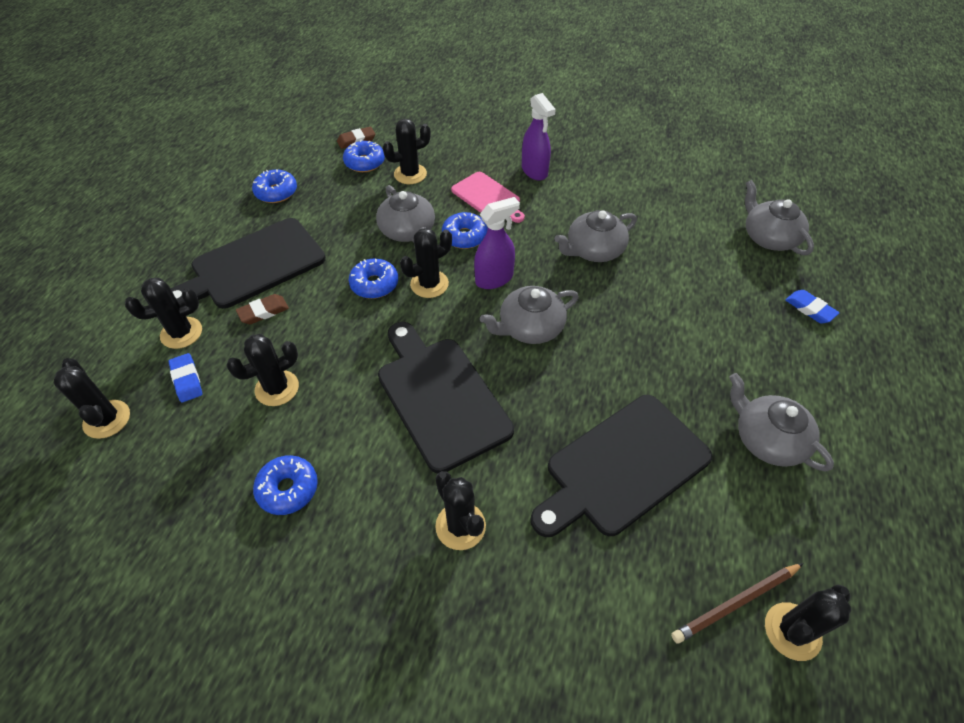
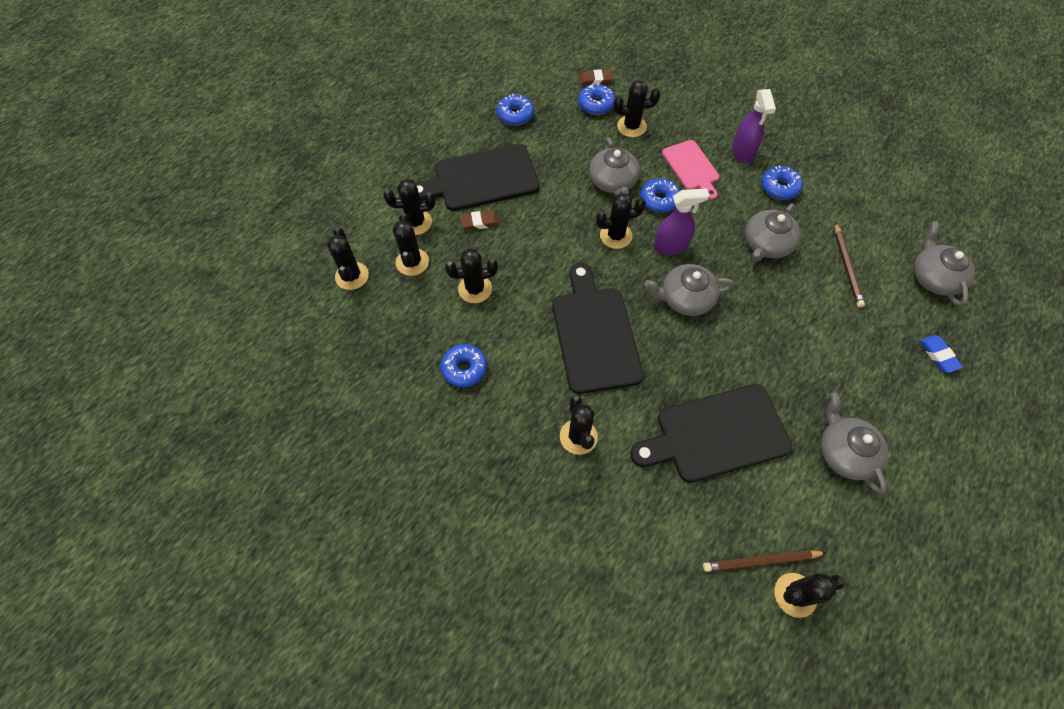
camera: 20 degrees right, 10 degrees up
blue eraser [169,353,202,402] -> black cactus [393,213,429,276]
blue donut [349,258,398,299] -> blue donut moved to [761,165,803,200]
grey teapot [554,210,637,262] -> grey teapot turned 45 degrees counterclockwise [745,203,801,262]
none -> brown pencil [835,222,865,308]

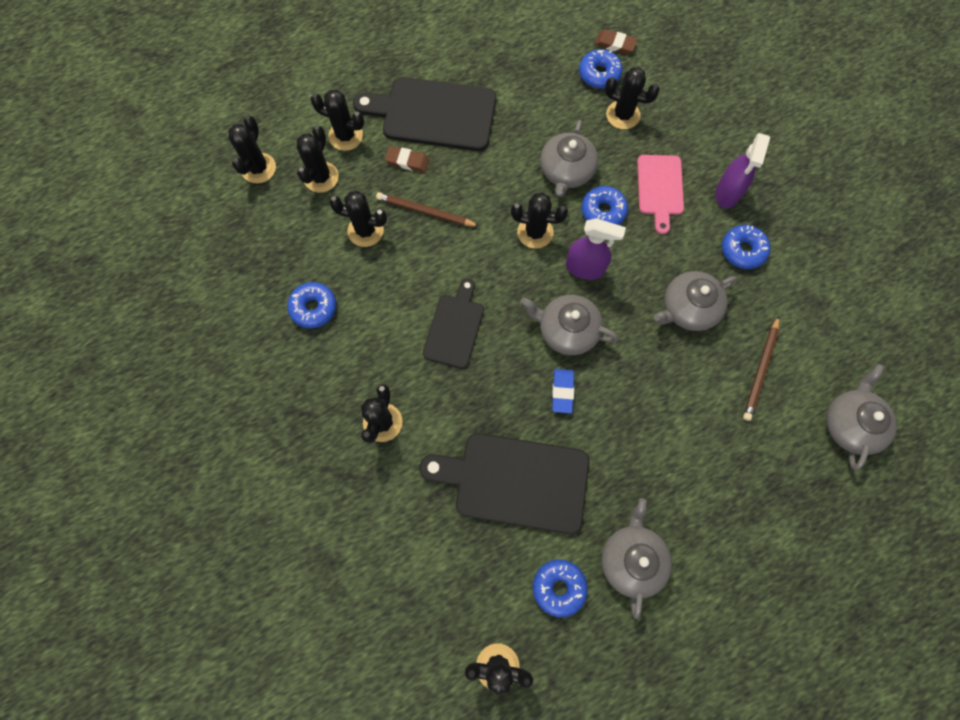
camera: 25 degrees right, 10 degrees up
blue donut [497,94,534,126] -> blue donut moved to [533,560,588,617]
black cutting board [552,263,643,394] -> black cutting board [423,278,484,369], size x0.60
brown pencil [703,550,827,572] -> brown pencil moved to [376,192,479,227]
blue eraser [919,335,963,373] -> blue eraser moved to [552,369,574,413]

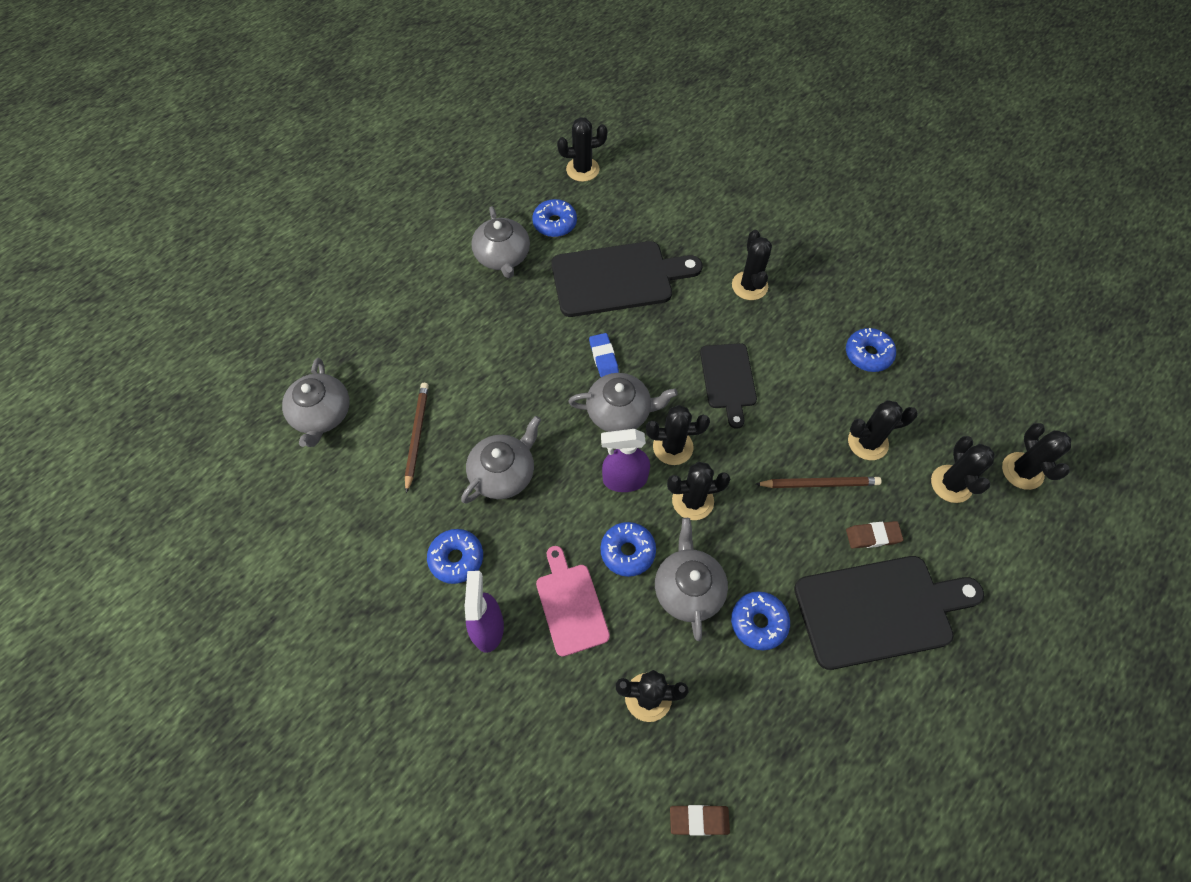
camera: 160 degrees right, 10 degrees down
black cactus [310,90,364,151] -> black cactus moved to [646,405,710,465]
blue donut [579,49,623,89] -> blue donut moved to [731,591,790,650]

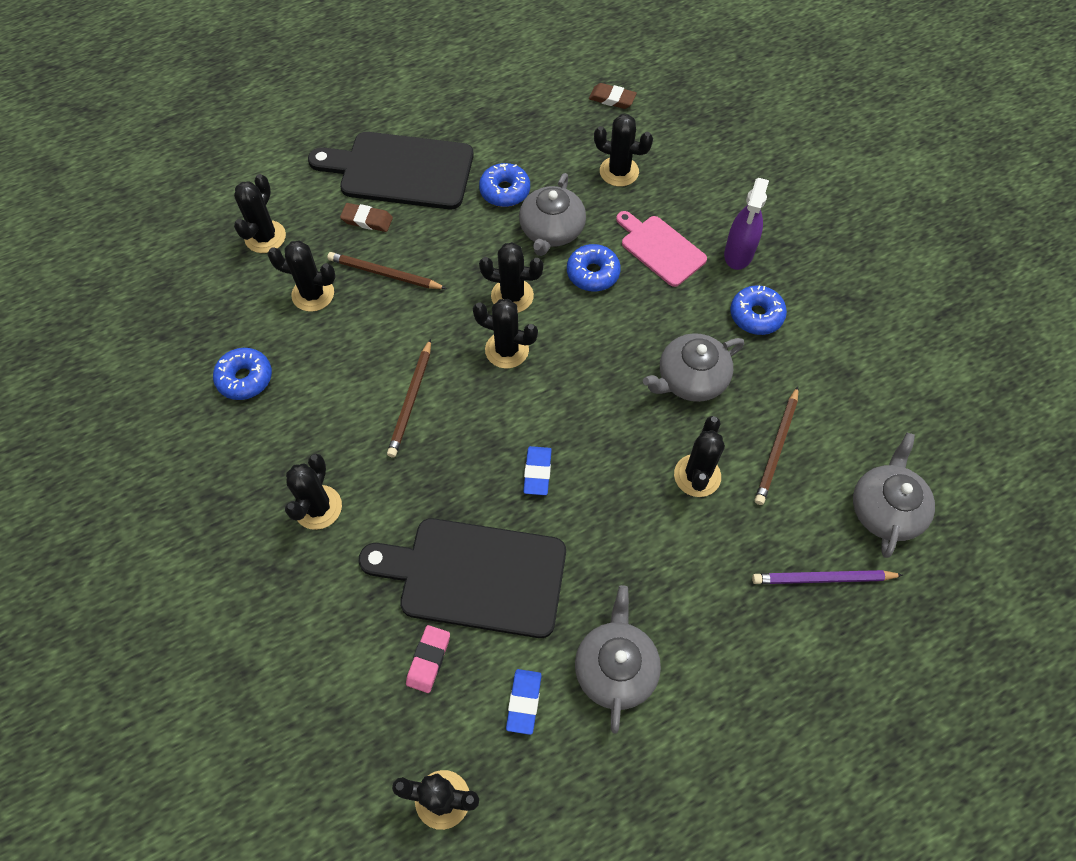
camera: 160 degrees left, 0 degrees up
blue donut [532,199,577,237] -> blue eraser [506,669,542,735]
pink cutting board [536,546,610,657] -> pink cutting board turned 135 degrees clockwise [616,211,707,287]
grey teapot [568,373,678,432] -> none
purple spray bottle [601,429,650,492] -> none
black cutting board [700,343,757,429] -> brown pencil [387,339,431,458]
black cactus [1002,423,1071,490] -> black cactus moved to [674,416,725,497]
none -> pink eraser [406,625,450,693]
none -> purple pencil [752,570,903,584]

